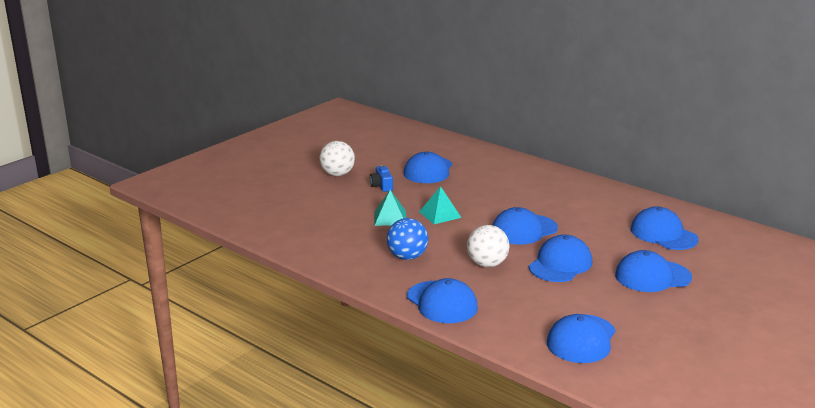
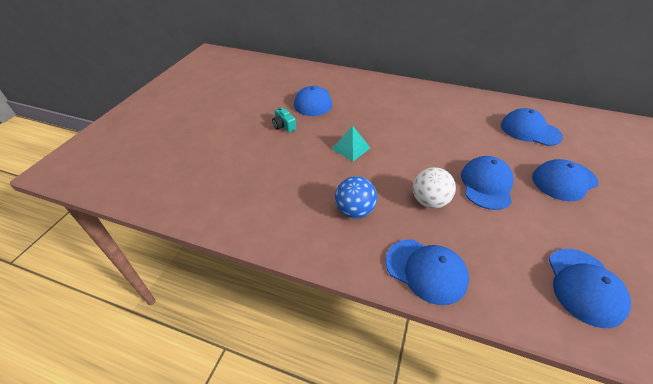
camera: 20 degrees left, 20 degrees up
white ball [319,141,355,176] -> none
blue camera [370,165,393,192] -> turquoise camera [272,107,296,133]
turquoise pyramid [374,190,406,226] -> none
blue cap [493,207,558,245] -> none

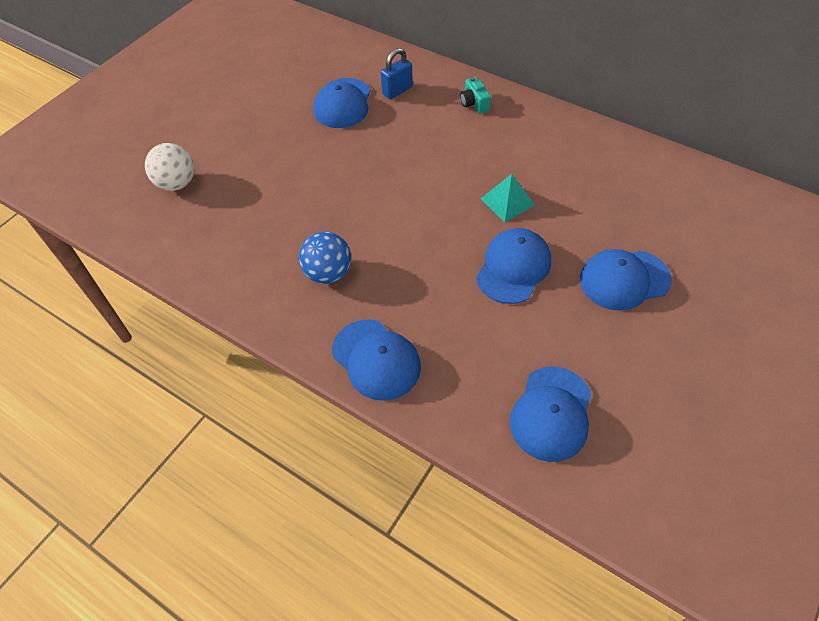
camera: 15 degrees right, 10 degrees up
turquoise camera [272,107,296,133] -> turquoise camera moved to [460,77,491,113]
turquoise pyramid [332,126,370,161] -> turquoise pyramid moved to [481,174,535,222]
white ball [413,167,456,208] -> white ball moved to [145,143,194,191]
blue cap [501,108,563,146] -> none
none -> blue padlock [381,48,413,99]

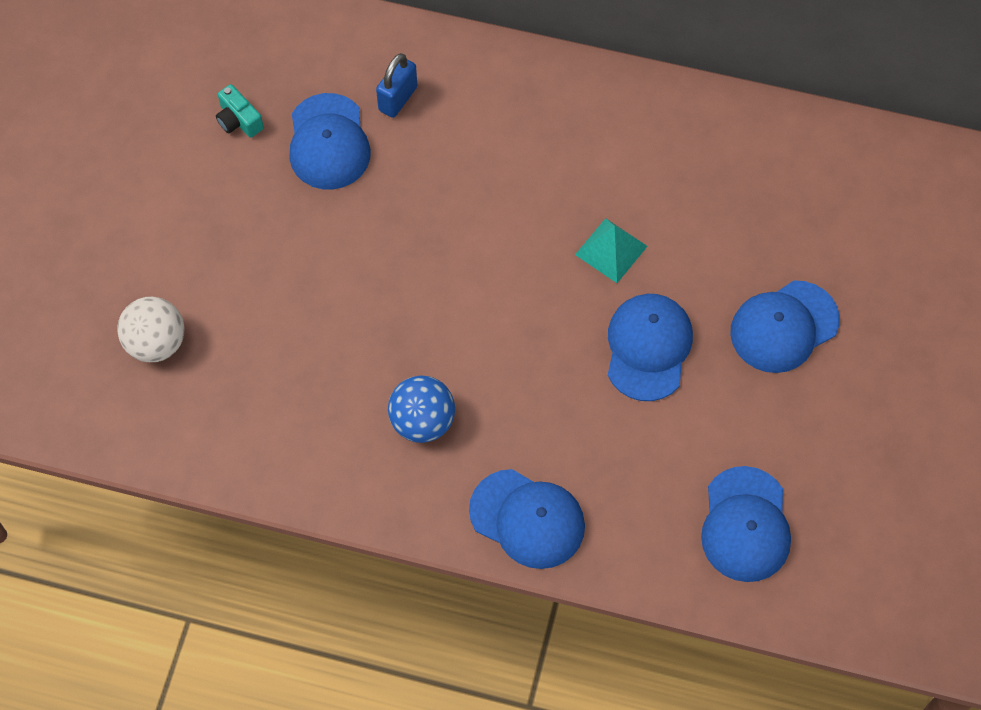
camera: 20 degrees left, 10 degrees up
turquoise camera [460,77,491,113] -> turquoise camera moved to [216,84,264,138]

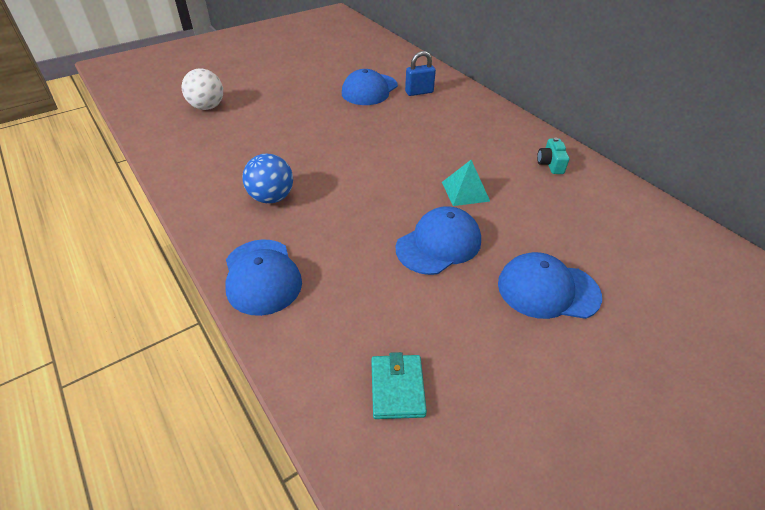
camera: 40 degrees right, 20 degrees down
turquoise camera [216,84,264,138] -> turquoise camera moved to [537,137,569,174]
blue cap [701,466,791,582] -> turquoise wallet [371,352,427,419]

